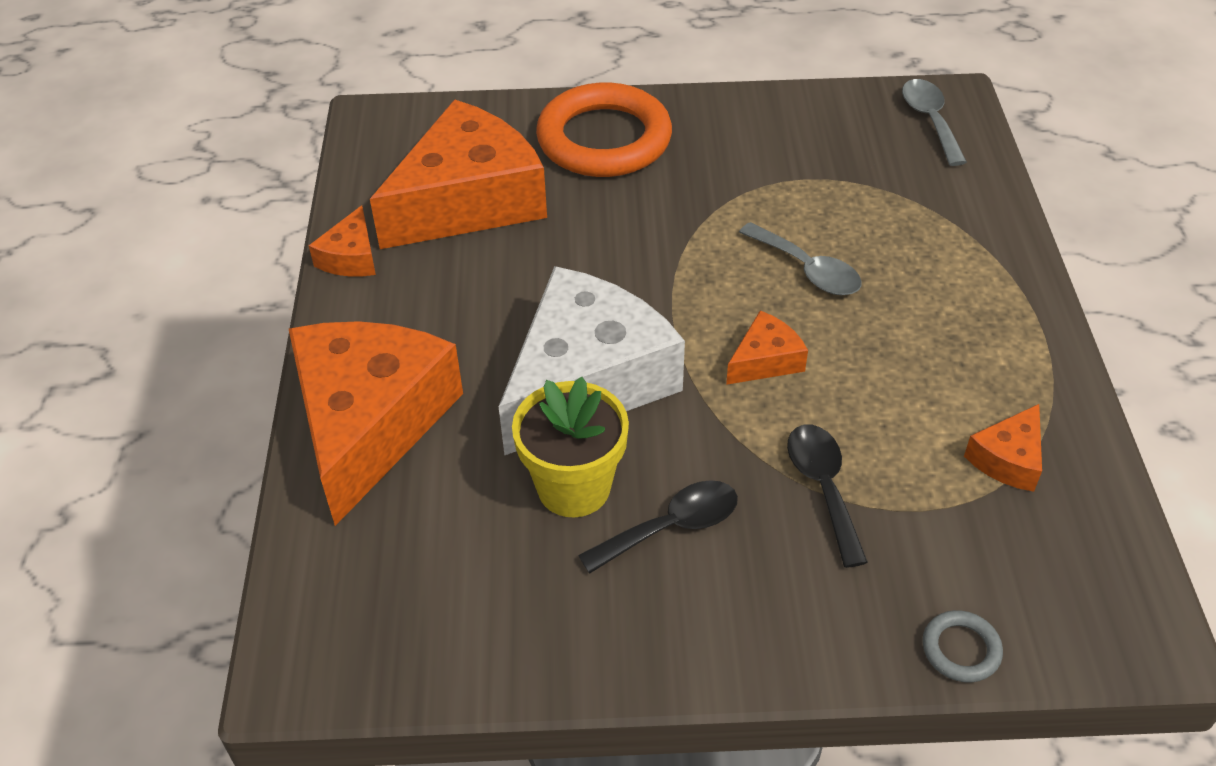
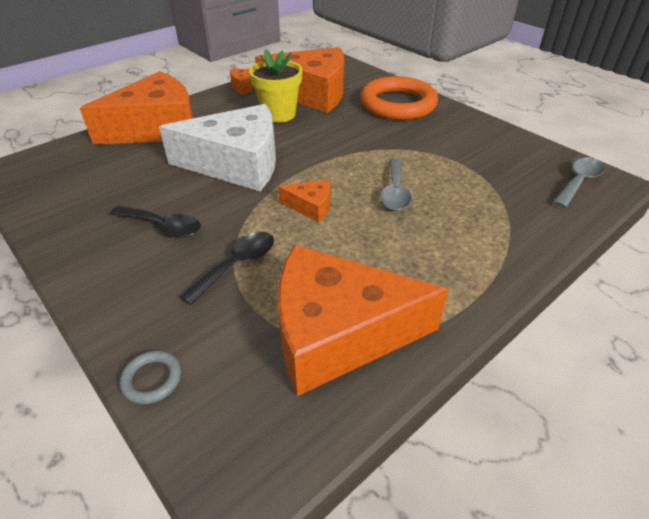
camera: 50 degrees right, 5 degrees down
yellow flower pot [512,377,629,517] -> yellow flower pot moved to [249,49,303,123]
orange cheese [964,404,1042,492] -> orange cheese [278,245,449,396], size x2.33

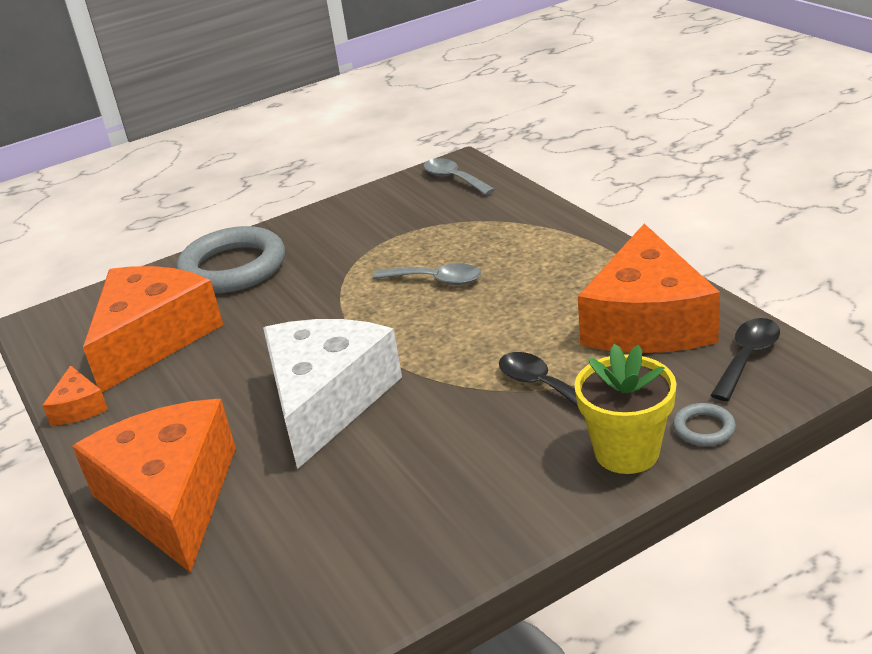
camera: 75 degrees left, 10 degrees down
black spoon [110,206,201,238] -> black spoon moved to [710,318,780,401]
yellow flower pot [249,49,303,123] -> yellow flower pot moved to [574,344,677,474]
orange cheese [278,180,330,223] -> none
orange ring [360,76,438,120] -> grey ring [176,226,285,293]

